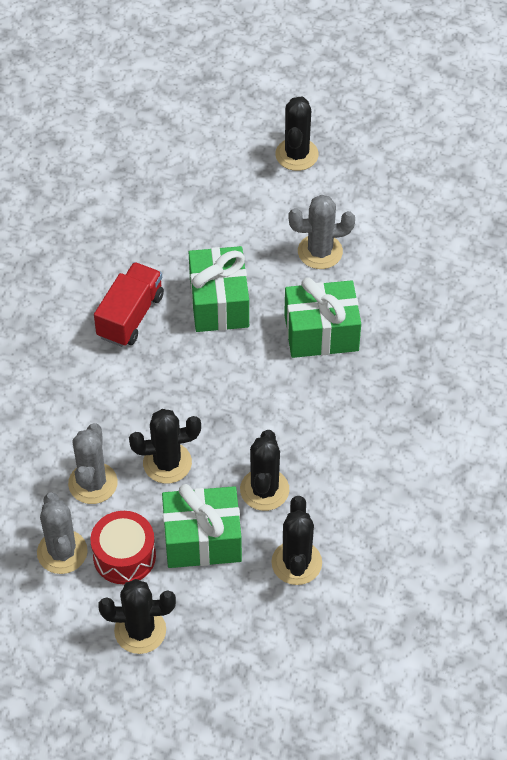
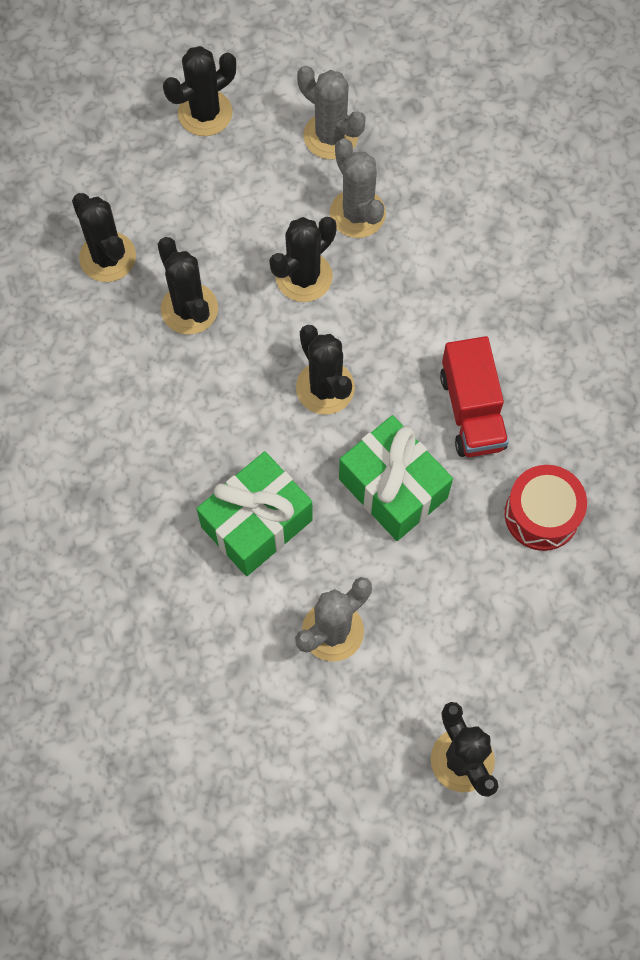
camera: 145 degrees right, 15 degrees up
red drum [90,511,156,584] -> red drum moved to [505,465,587,551]
green gift [162,484,242,568] -> none
none -> black cactus [296,325,355,415]

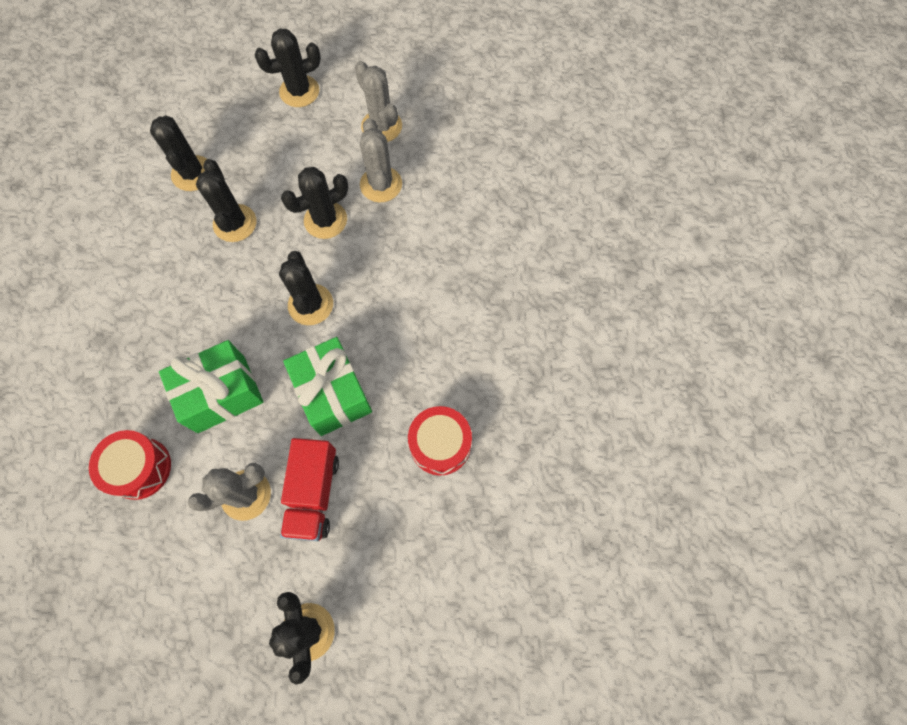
camera: 15 degrees right, 0 degrees up
red truck [440,336,509,457] -> red truck moved to [280,438,339,541]
none -> red drum [89,430,171,500]

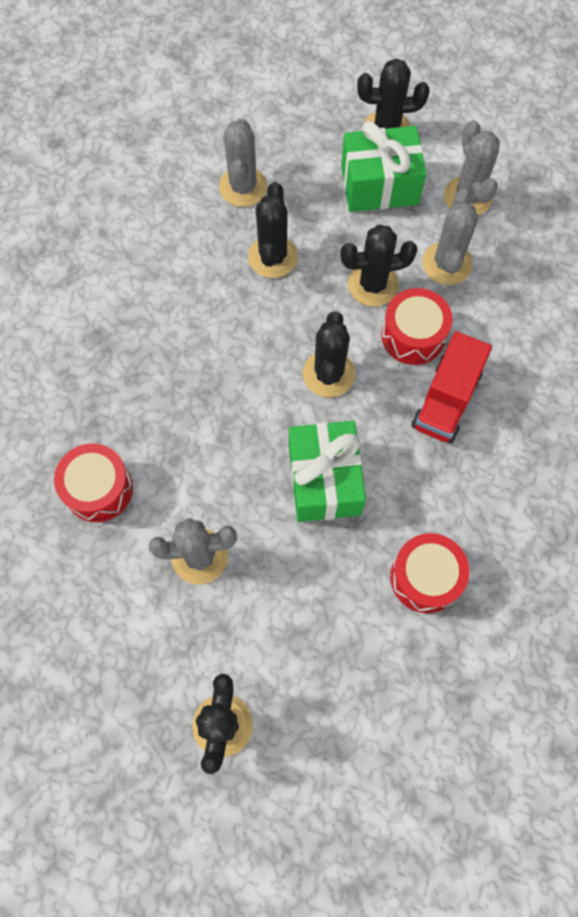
camera: 20 degrees right, 0 degrees up
black cactus [150,116,207,191] -> grey cactus [219,119,267,207]
green gift [159,340,263,433] -> green gift moved to [341,121,426,212]
red truck [280,438,339,541] -> red truck moved to [411,331,492,443]
none -> red drum [382,288,453,365]

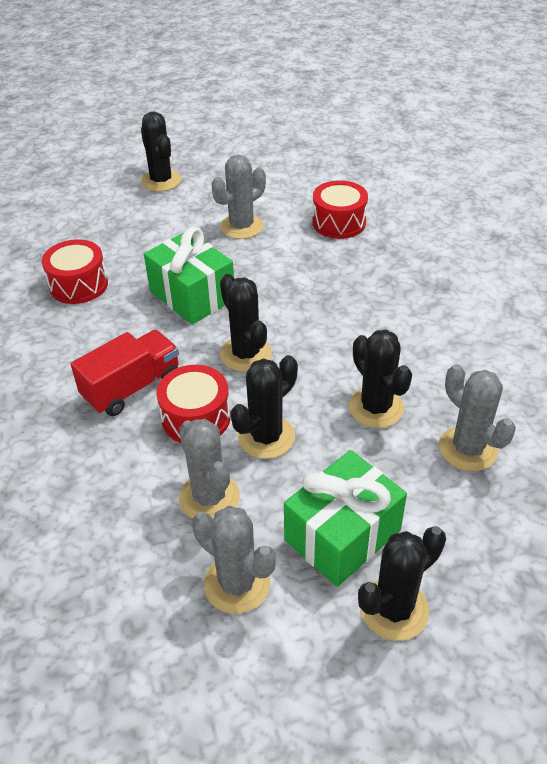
camera: 145 degrees right, 25 degrees down
red truck [411,331,492,443] -> red truck turned 60 degrees clockwise [71,330,179,416]

